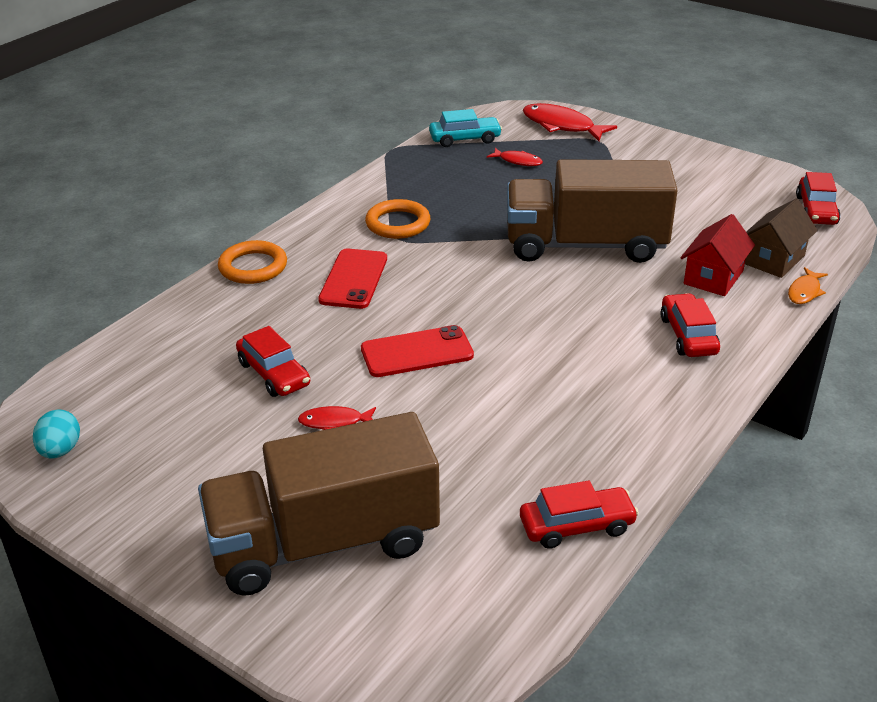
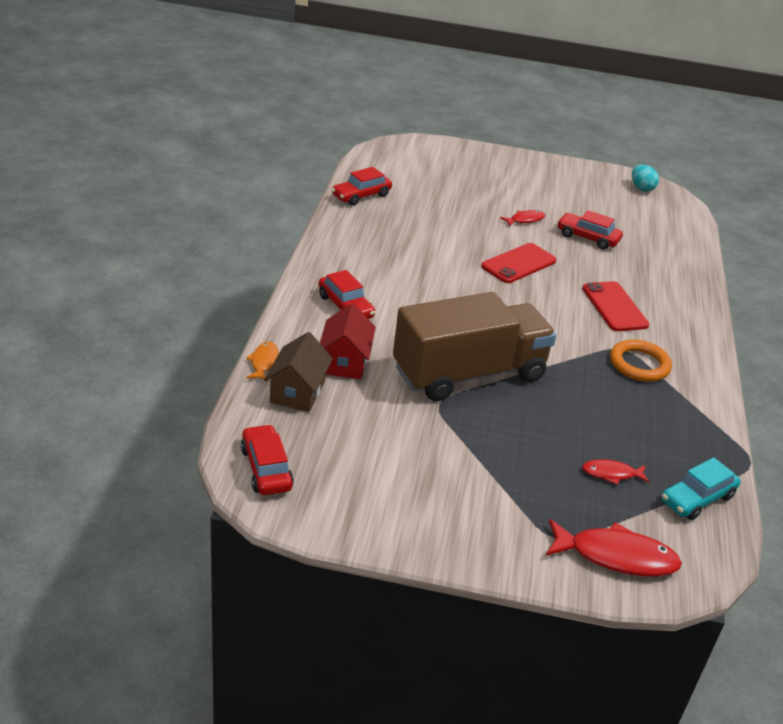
camera: 150 degrees right, 0 degrees up
brown truck [198,412,440,596] -> none
orange ring [218,240,287,284] -> none

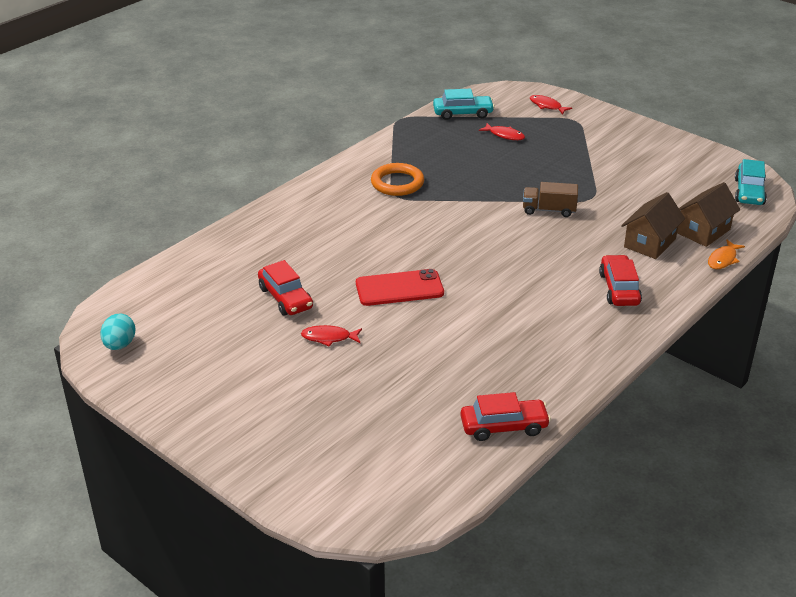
camera: 145 degrees left, 0 degrees up
red car [241,424,294,495] -> turquoise car [735,159,767,205]
red house [320,303,376,379] -> brown house [621,192,685,259]
brown truck [393,292,557,401] -> brown truck [523,182,578,217], size x0.41
red fish [546,519,682,577] -> red fish [530,95,572,115], size x0.54
red phone [582,281,649,331] -> none

